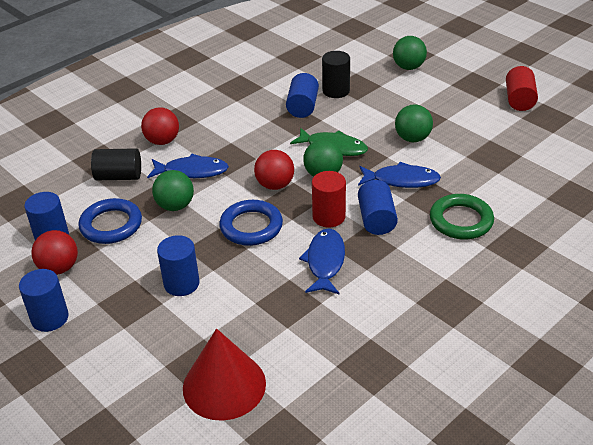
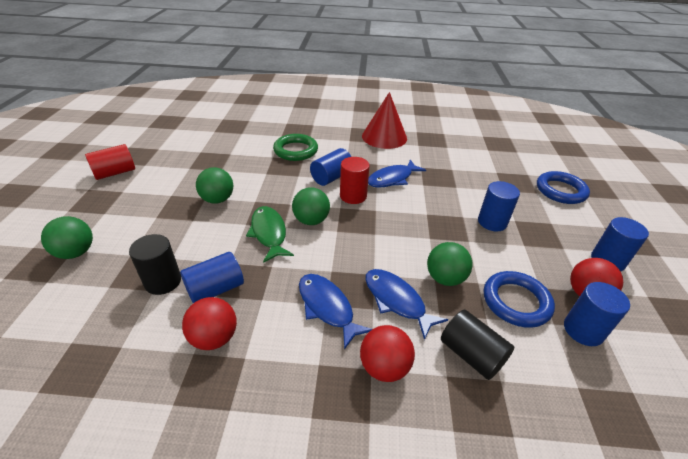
camera: 135 degrees left, 0 degrees up
red cone [183,329,266,421] -> red cone moved to [362,92,407,149]
blue ring [219,200,283,246] -> blue ring moved to [537,171,590,204]
red ball [254,150,294,190] -> red ball moved to [182,297,237,350]
blue fish [358,162,441,188] -> blue fish moved to [299,274,372,350]

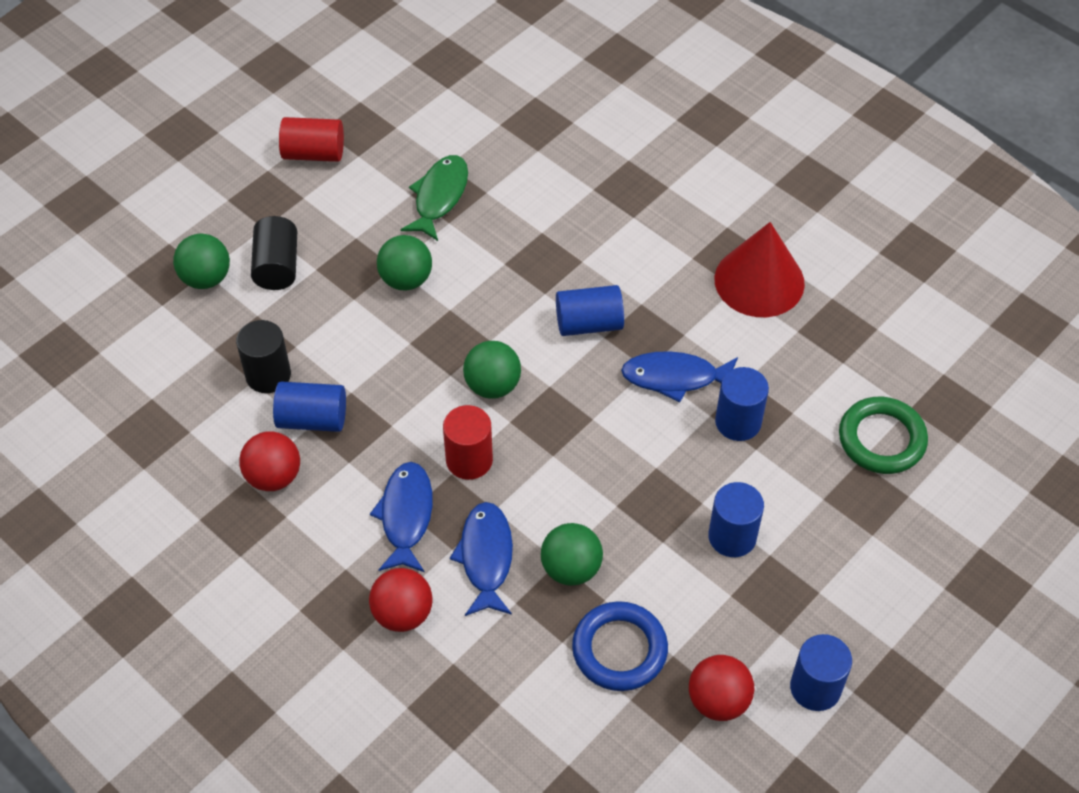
camera: 40 degrees right, 15 degrees up
green fish [246,206,294,263] -> green fish moved to [401,155,468,241]
green ring [273,134,318,161] -> green ring moved to [839,397,928,474]
red cylinder [340,157,370,204] -> red cylinder moved to [443,405,493,480]
black cylinder [441,310,514,380] -> black cylinder moved to [251,216,297,290]
blue ring [537,171,590,204] -> none
blue cylinder [564,282,630,346] -> blue cylinder moved to [715,367,769,441]

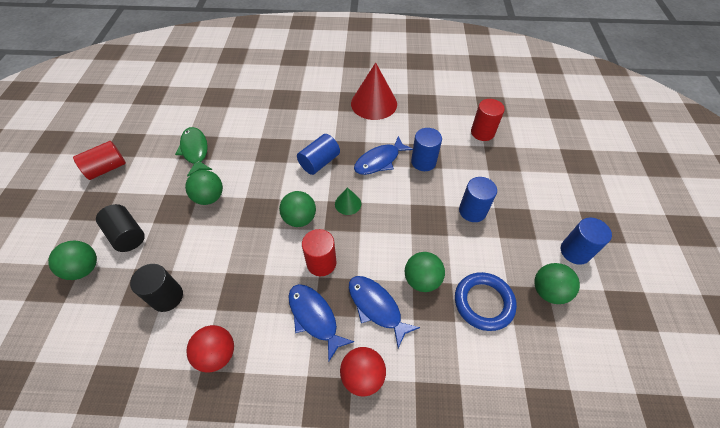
camera: 40 degrees left, 0 degrees up
blue cylinder [273,382,346,432] -> none
red ball [689,655,754,721] -> green ball [534,263,580,304]
green ring [839,397,928,474] -> red cylinder [471,99,505,141]
none -> green cone [335,187,361,215]

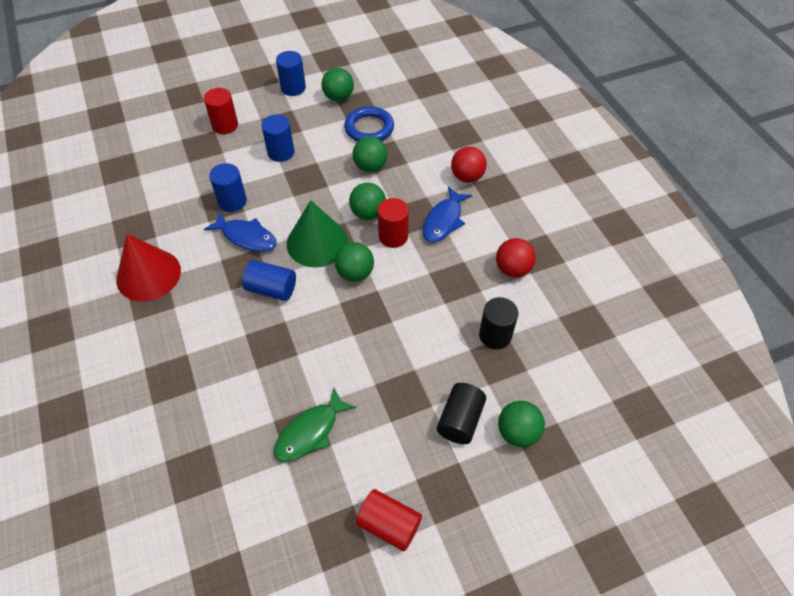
camera: 115 degrees left, 0 degrees up
green ball [185,170,223,205] -> green ball moved to [349,183,386,220]
green cone [335,187,361,215] -> green cone [287,200,348,267], size x2.10
blue fish [349,276,420,348] -> none
red cylinder [471,99,505,141] -> red cylinder moved to [204,88,238,134]

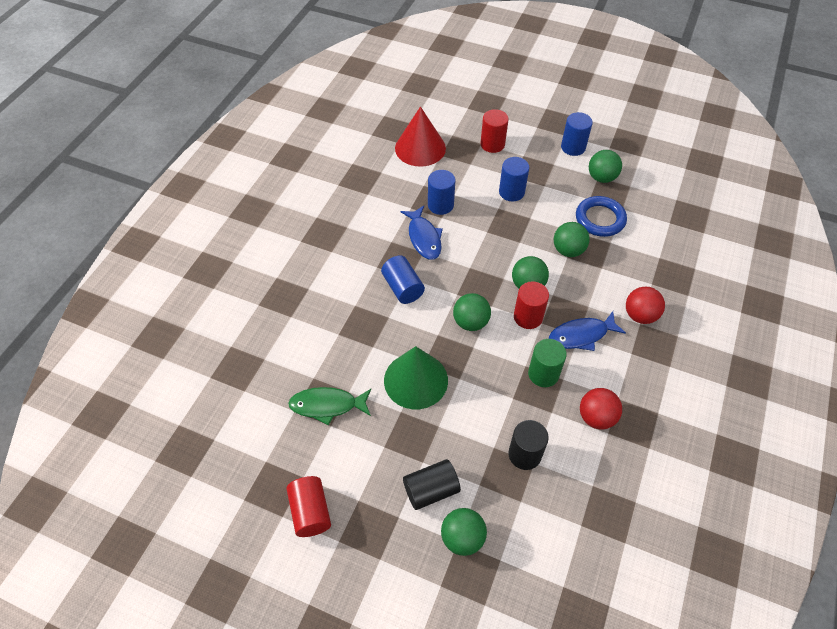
camera: 45 degrees right, 0 degrees up
red cone [116,234,181,301] -> red cone moved to [395,107,446,167]
green cone [287,200,348,267] -> green cone moved to [384,346,448,409]
none -> green cylinder [528,339,567,387]

